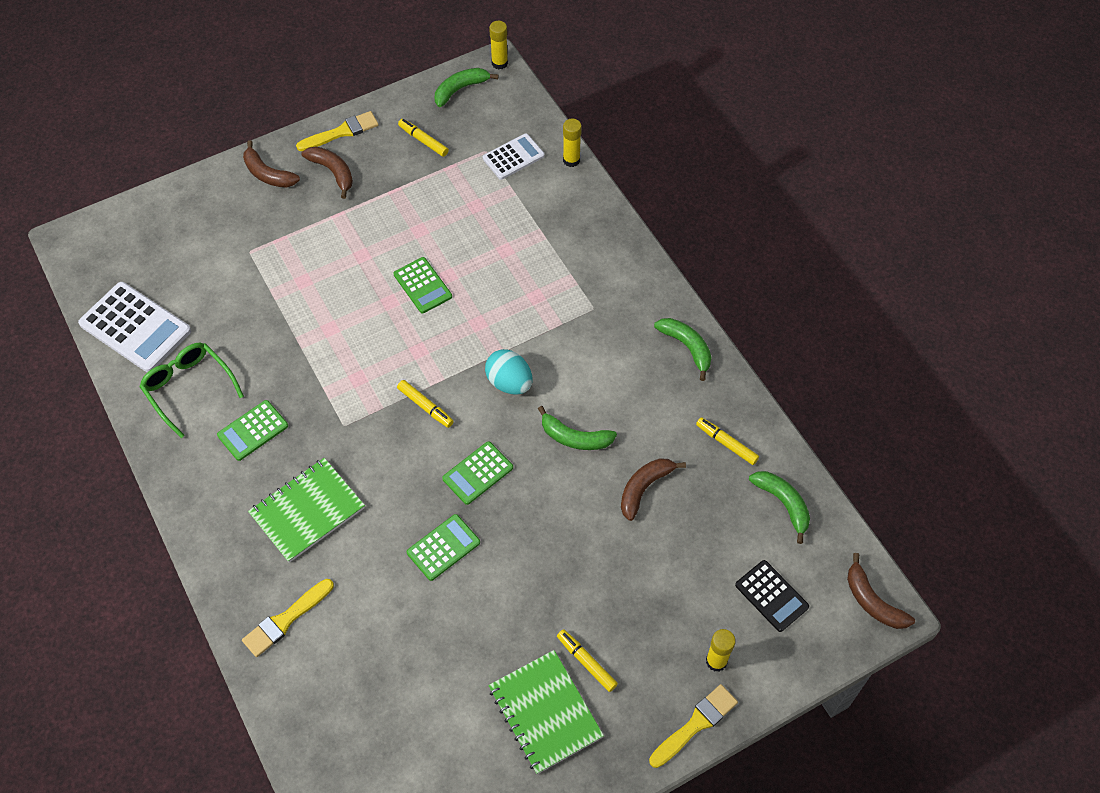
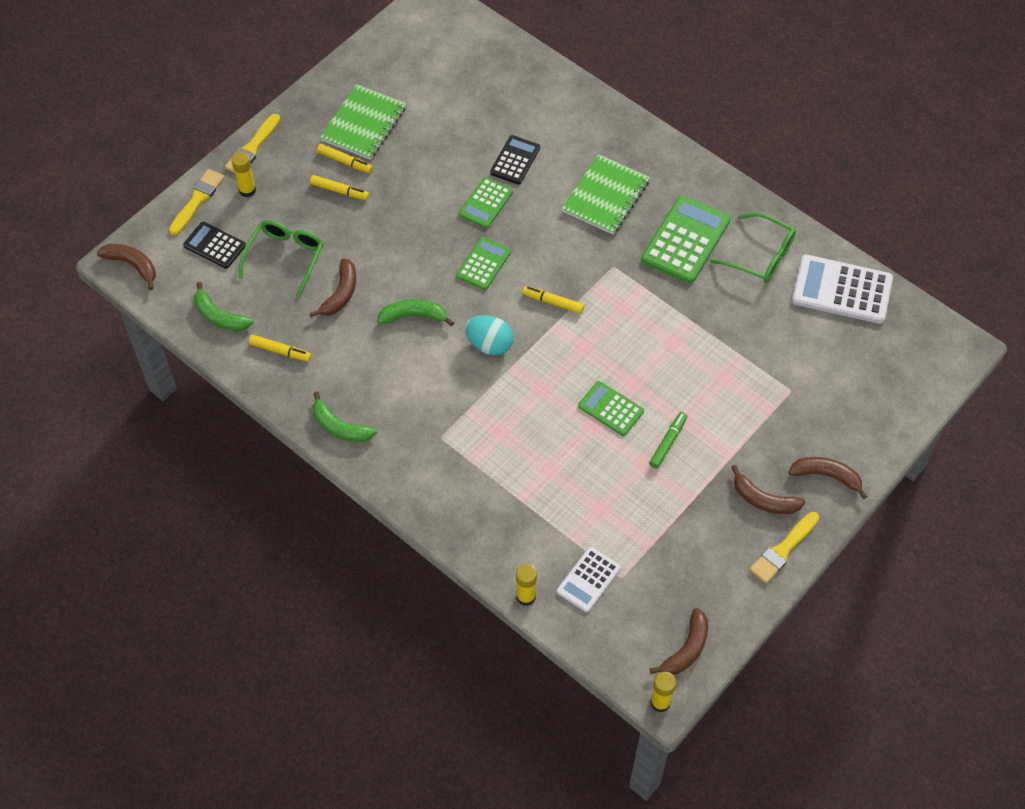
camera: 160 degrees right, 0 degrees up
green calculator [217,400,288,461] -> green calculator [641,195,731,284], size x1.68
yellow brush [242,579,334,657] -> yellow brush moved to [169,169,224,236]
yellow marker [398,119,449,157] -> yellow marker moved to [310,175,369,200]
green banana [435,68,499,107] -> brown banana [650,608,708,675]
green notebook [488,650,604,774] -> green notebook turned 75 degrees clockwise [320,84,406,160]
none -> green glasses [238,220,324,298]
none -> black calculator [490,135,540,185]
none -> green marker [649,412,687,469]

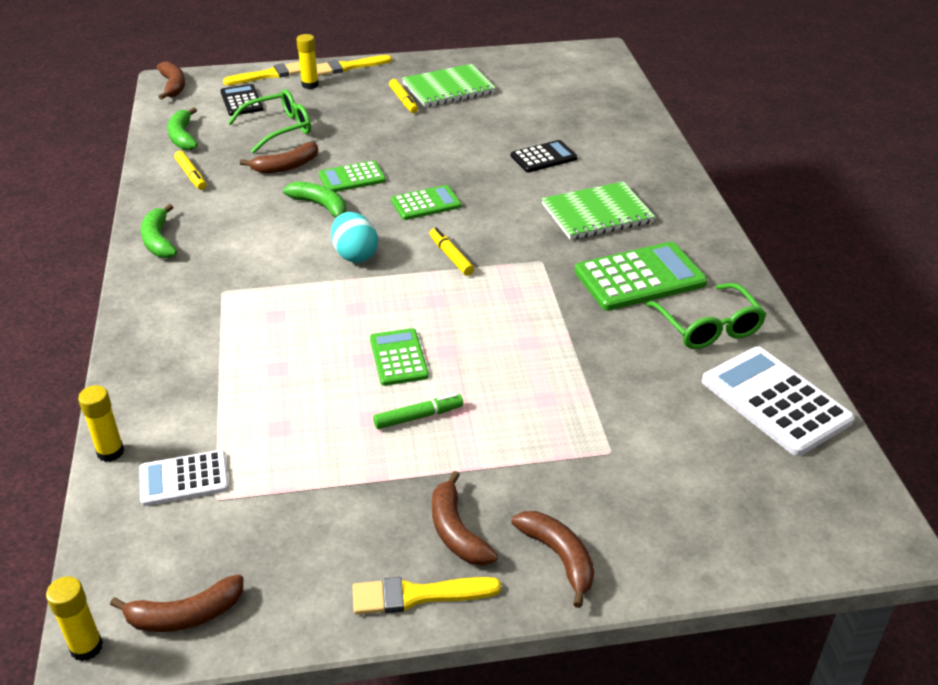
camera: 40 degrees right, 20 degrees down
yellow marker [310,175,369,200] -> none
green calculator [459,177,513,228] -> green calculator moved to [319,161,386,192]

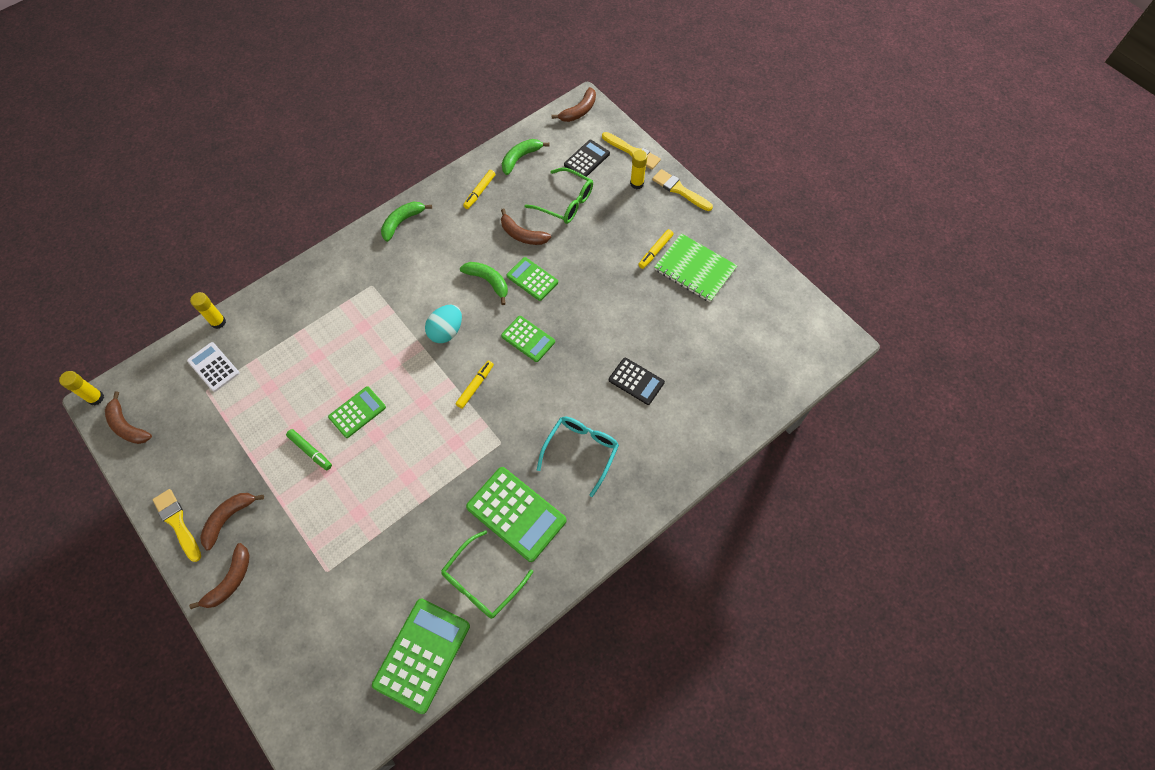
camera: 60 degrees right, 25 degrees up
green banana [283,181,347,218] -> green banana turned 60 degrees counterclockwise [460,262,508,305]
green notebook [542,182,655,240] -> turquoise glasses [537,417,619,497]
white calculator [702,346,855,456] -> green calculator [372,598,470,714]

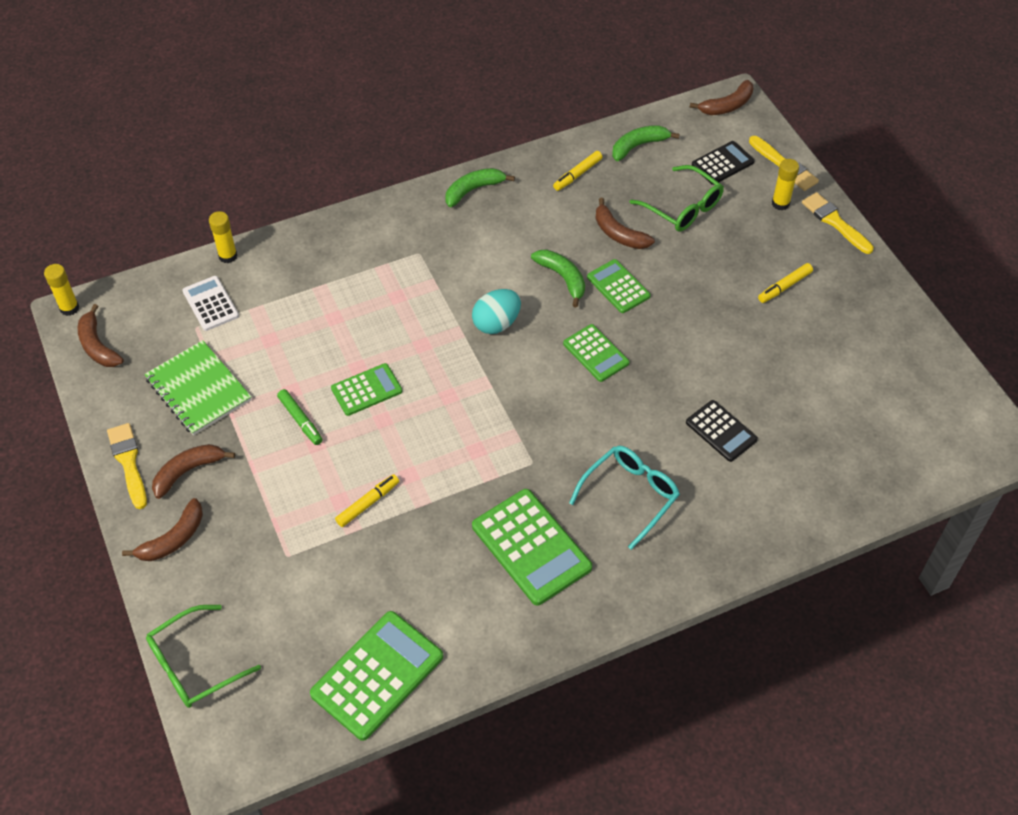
camera: 15 degrees right, 10 degrees down
green glasses [441,530,533,619] -> green glasses moved to [146,605,261,708]
yellow marker [456,361,494,409] -> yellow marker moved to [335,474,399,527]
green notebook [654,233,737,302] -> green notebook moved to [144,340,252,435]

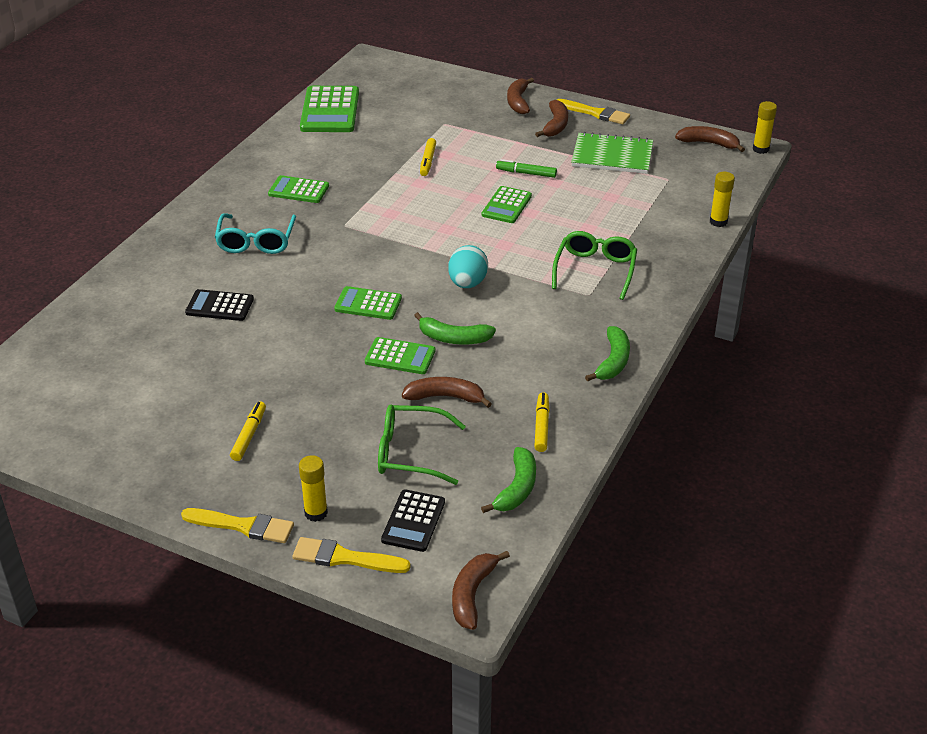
camera: 140 degrees right, 15 degrees down
green glasses [146,605,261,708] -> green glasses moved to [552,231,637,300]
white calculator [182,276,239,331] -> none
green calculator [472,489,592,606] -> green calculator [268,175,329,203], size x0.60

